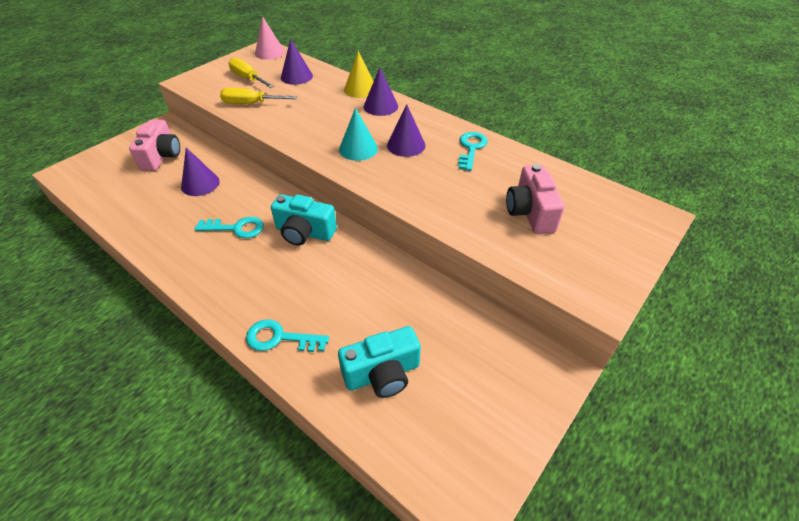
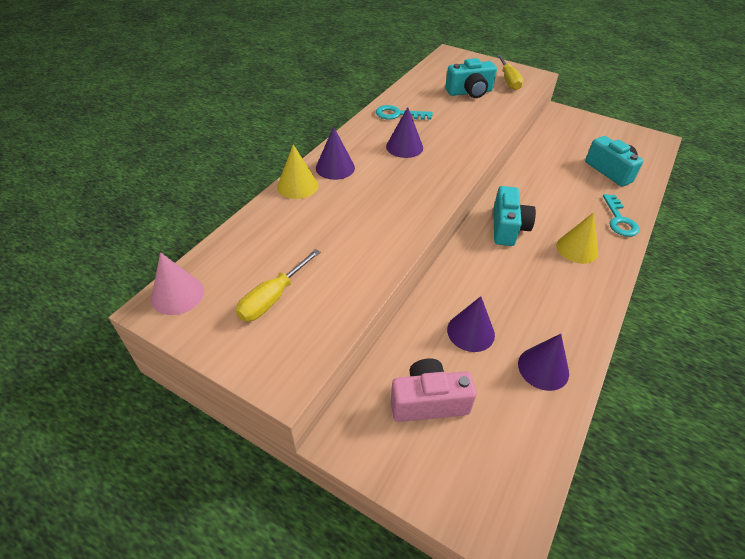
camera: 100 degrees left, 0 degrees up
turquoise key [195,217,264,238] -> none
yellow screwdriver [220,88,297,104] -> yellow screwdriver moved to [497,55,523,90]
purple cone [281,39,313,85] -> purple cone moved to [518,334,569,391]
turquoise cone [339,108,378,161] -> none
pink camera [506,164,565,234] -> turquoise camera [445,58,497,98]
none -> yellow cone [556,212,598,264]

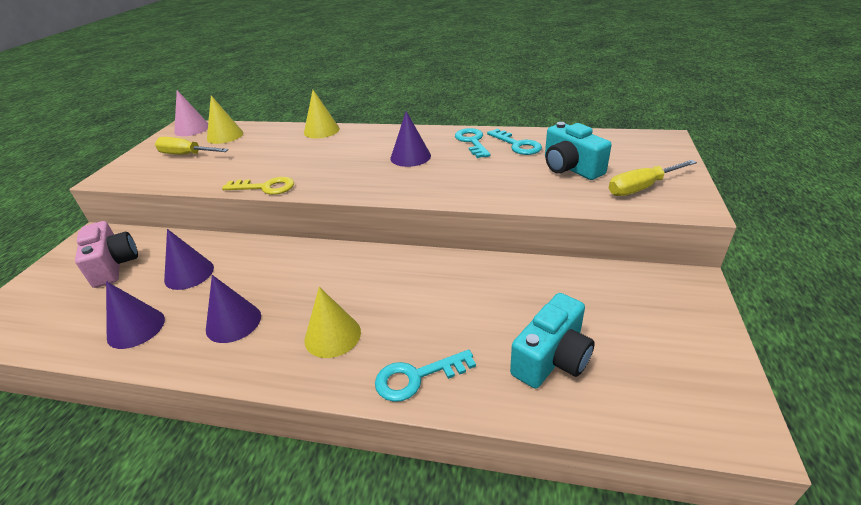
camera: 75 degrees right, 10 degrees down
purple cone [316,127,355,180] -> purple cone moved to [206,275,261,343]
turquoise camera [493,186,536,246] -> none
none -> yellow cone [207,96,243,144]
none -> yellow key [222,177,294,195]
none -> turquoise key [487,129,542,155]

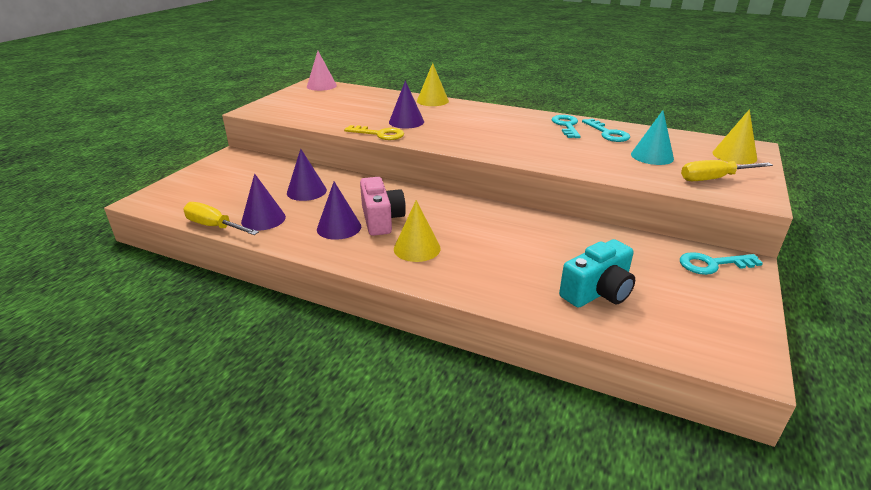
camera: 10 degrees right, 5 degrees down
pink camera [75,221,138,288] -> pink camera moved to [360,177,406,236]
yellow screwdriver [155,137,229,155] -> yellow screwdriver moved to [183,202,259,235]
yellow cone [207,96,243,144] -> yellow cone moved to [712,109,757,164]
turquoise key [375,349,476,402] -> turquoise key moved to [680,252,763,275]
purple cone [390,111,431,167] -> purple cone moved to [389,80,424,128]
turquoise camera [545,122,612,180] -> turquoise cone [631,110,674,165]

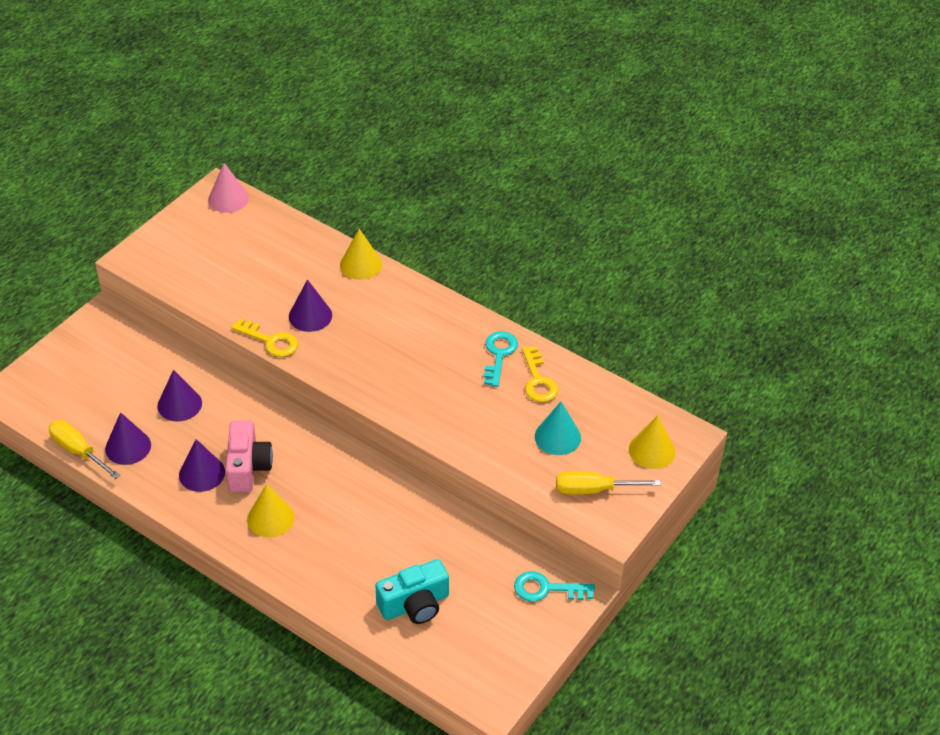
camera: 10 degrees right, 15 degrees up
turquoise key [582,119,630,142] -> yellow key [522,346,558,402]

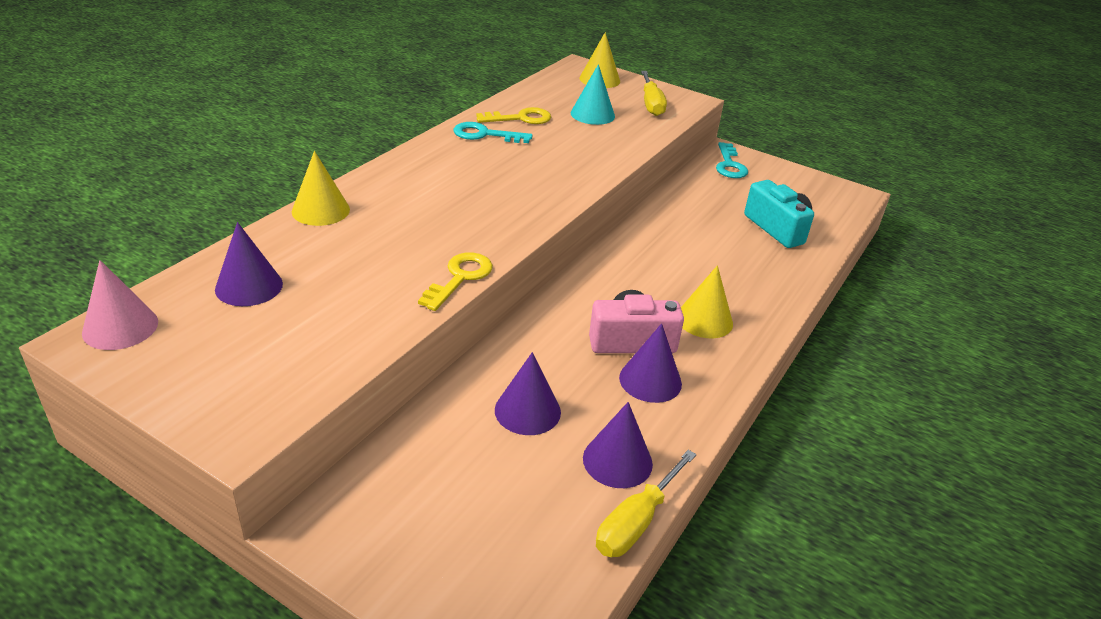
camera: 95 degrees left, 10 degrees down
purple cone [289,279,332,332] -> purple cone moved to [215,222,283,306]

